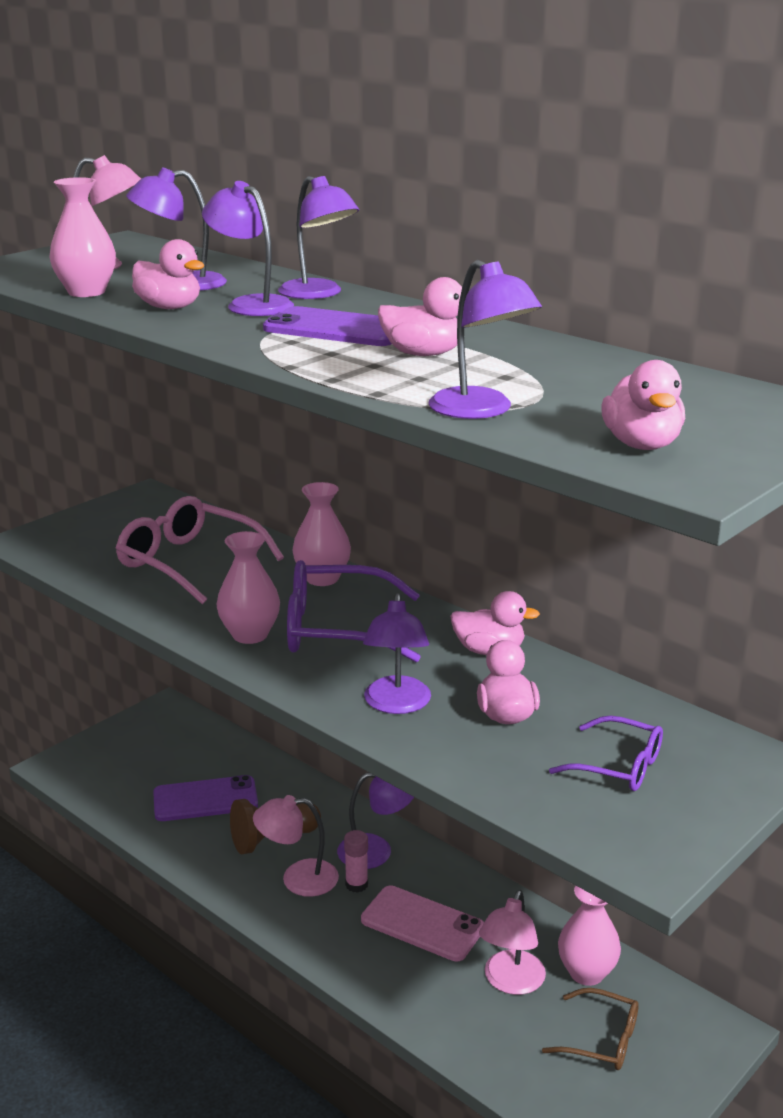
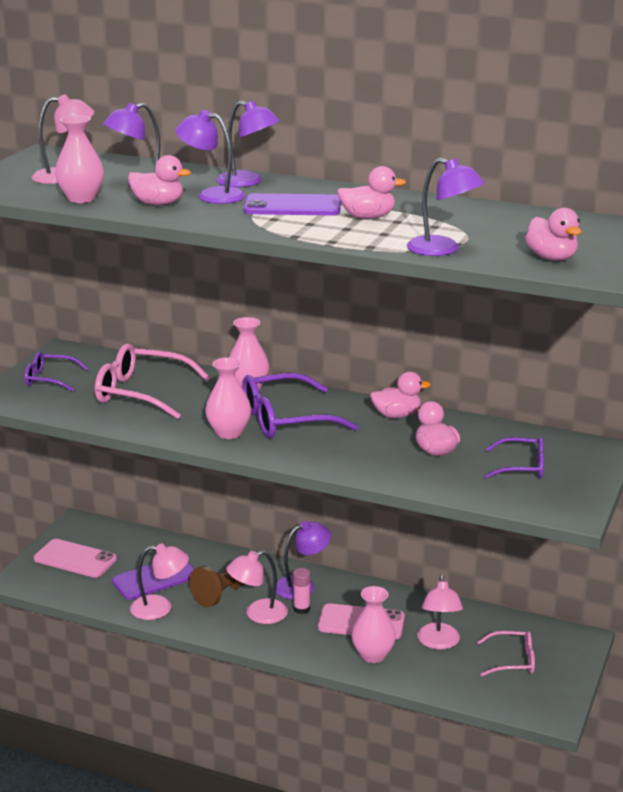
camera: 20 degrees left, 0 degrees up
purple lamp [363,593,431,714] -> none
brown glasses [542,988,639,1070] -> pink glasses [477,631,535,676]
pink vase [558,886,621,986] -> pink vase moved to [351,586,396,663]
none -> purple glasses [24,352,89,392]
none -> pink phone [34,539,117,578]
none -> pink lamp [130,543,189,620]

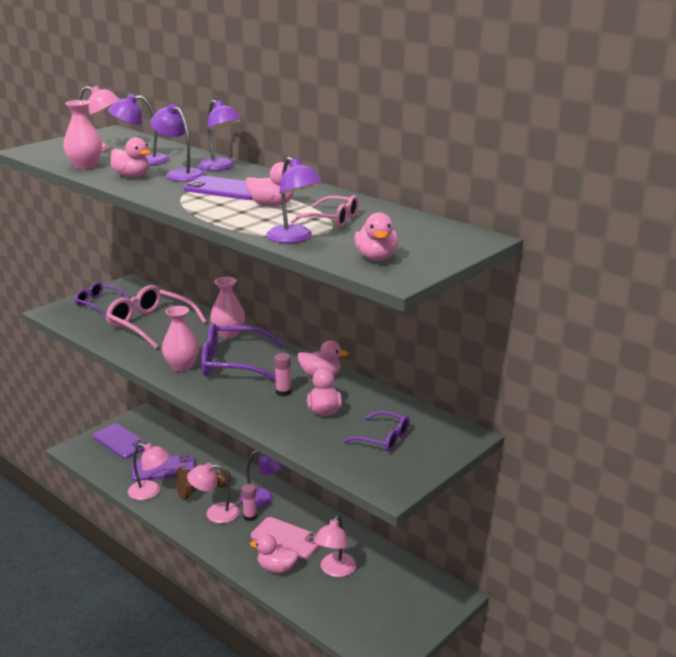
camera: 20 degrees right, 0 degrees up
pink phone [34,539,117,578] -> purple phone [93,424,148,459]
pink vase [351,586,396,663] -> pink duck [250,534,299,573]
pink glasses [477,631,535,676] -> pink glasses moved to [290,195,359,228]
none -> pink glue stick [274,353,291,396]

